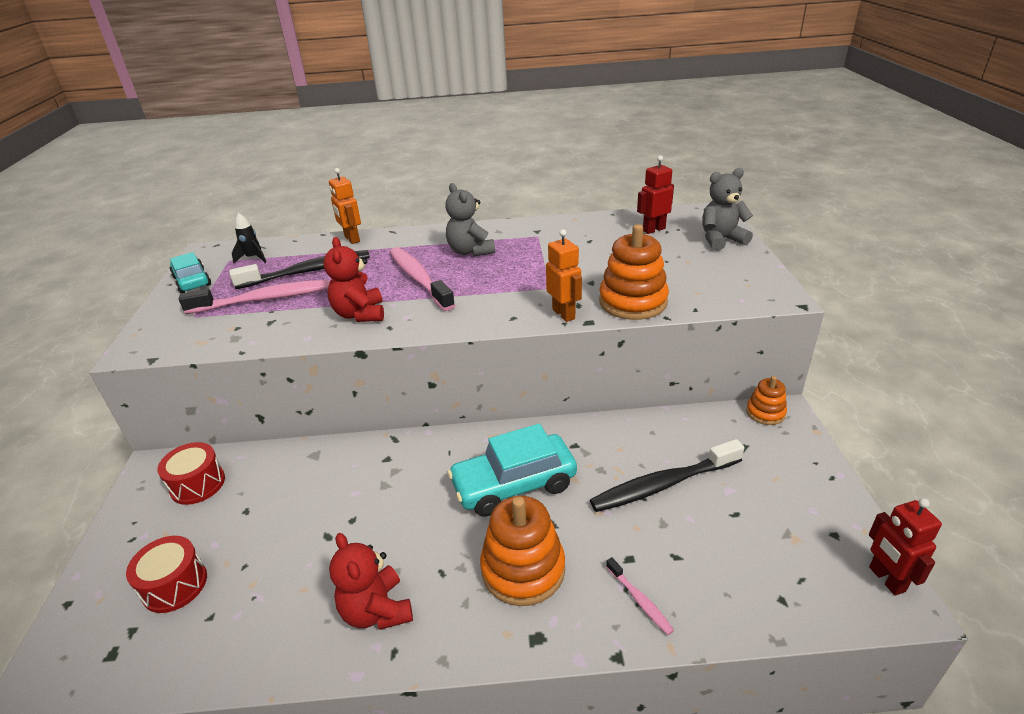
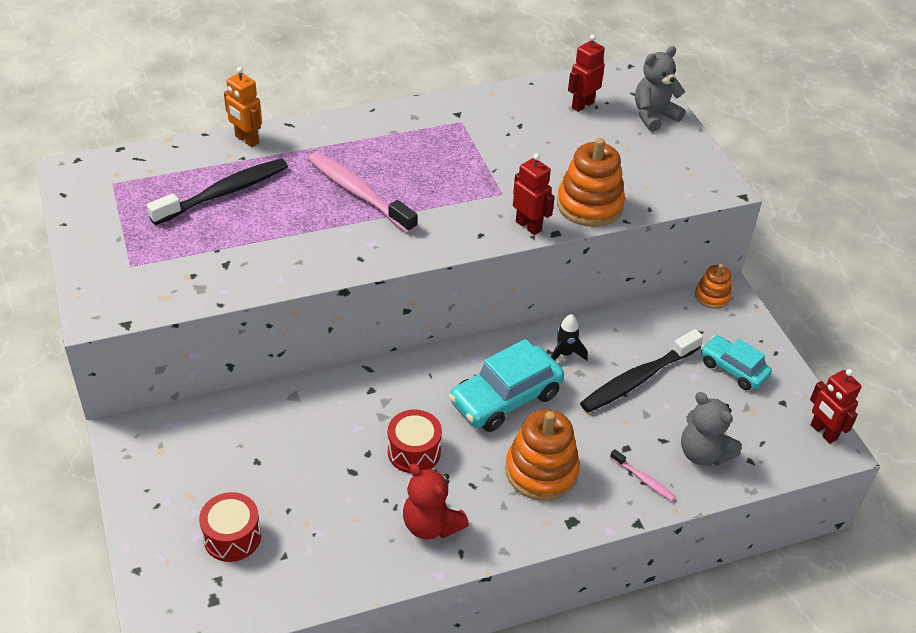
camera: 20 degrees left, 10 degrees up
red drum [157,442,225,505] -> red drum moved to [388,409,442,473]
turquoise car [170,252,211,293] -> turquoise car moved to [701,335,772,390]
pink toothbrush [179,279,331,314] -> none
black rocket [232,213,266,263] -> black rocket moved to [551,314,588,361]
red teddy bear [323,237,384,322] -> none
grey teddy bear [445,183,495,257] -> grey teddy bear moved to [681,392,742,466]
orange robot [546,229,582,322] -> red robot [513,153,555,235]

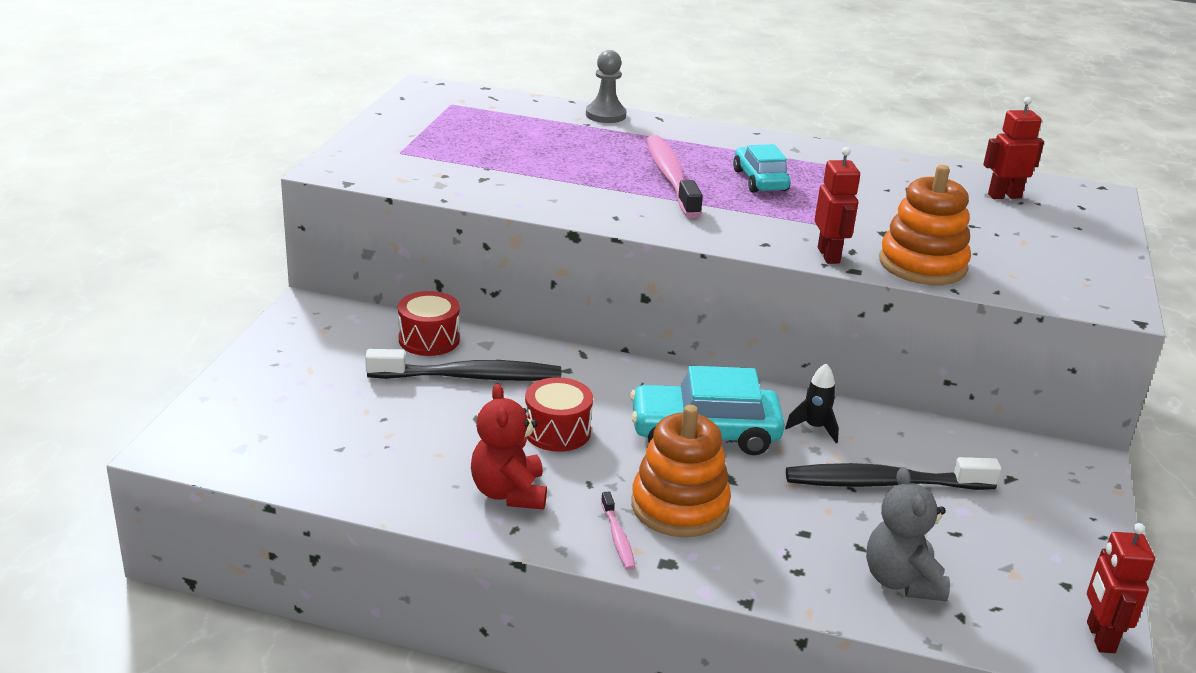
camera: 35 degrees right, 15 degrees down
black toothbrush [147,158,288,225] -> black toothbrush moved to [365,349,561,381]
red drum [199,492,261,562] -> red drum moved to [398,291,460,356]
orange robot [224,67,262,147] -> grey pawn [586,50,627,123]
pink toothbrush [610,449,675,501] -> pink toothbrush moved to [601,491,635,570]
grey teddy bear [635,46,685,132] -> none
orange stacking toy [695,264,732,309] -> none
turquoise car [701,335,772,390] -> turquoise car moved to [733,144,790,193]

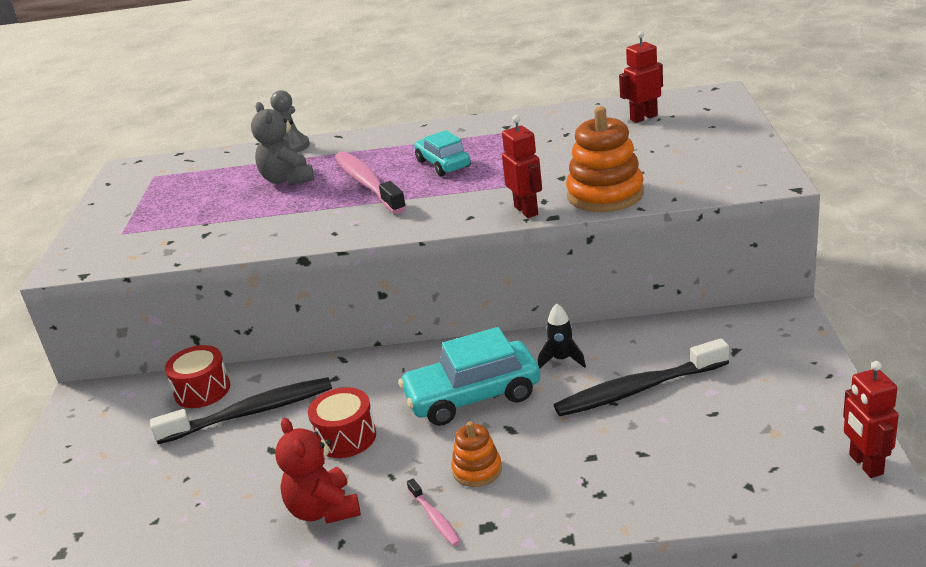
camera: 10 degrees left, 0 degrees up
orange stacking toy [631,405,731,537] -> orange stacking toy [451,421,502,487], size x0.56
grey teddy bear [866,467,950,601] -> grey teddy bear moved to [251,102,314,185]

